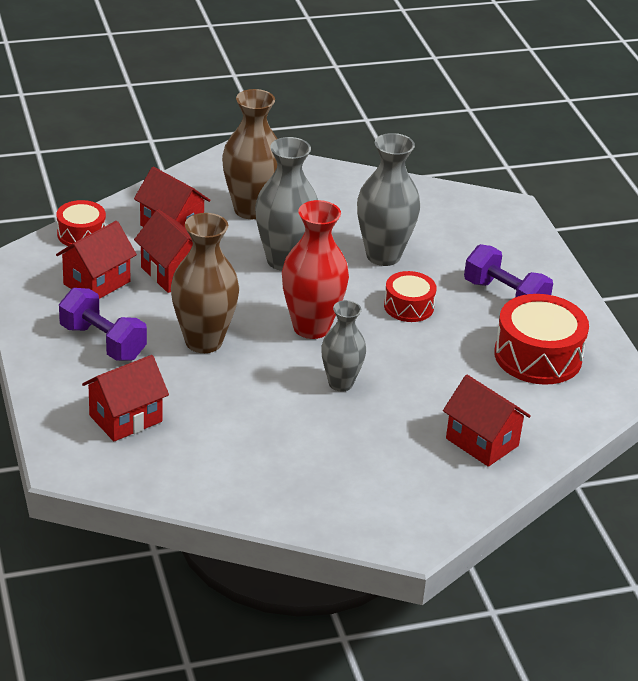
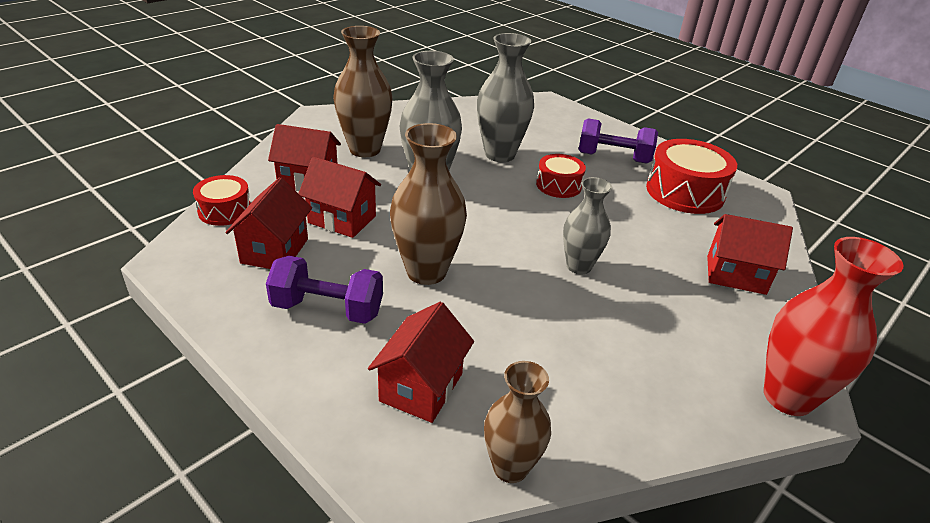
camera: 30 degrees left, 0 degrees up
red vase [282,200,349,339] -> red vase moved to [764,237,903,416]
none -> brown vase [484,361,551,483]

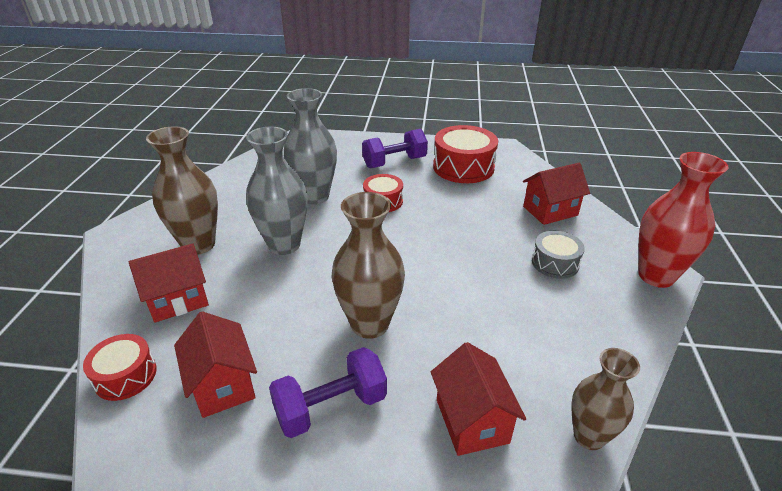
camera: 35 degrees left, 0 degrees up
red house [298,157,381,238] -> none
grey vase [563,177,612,274] -> none
none -> grey drum [532,231,585,279]

